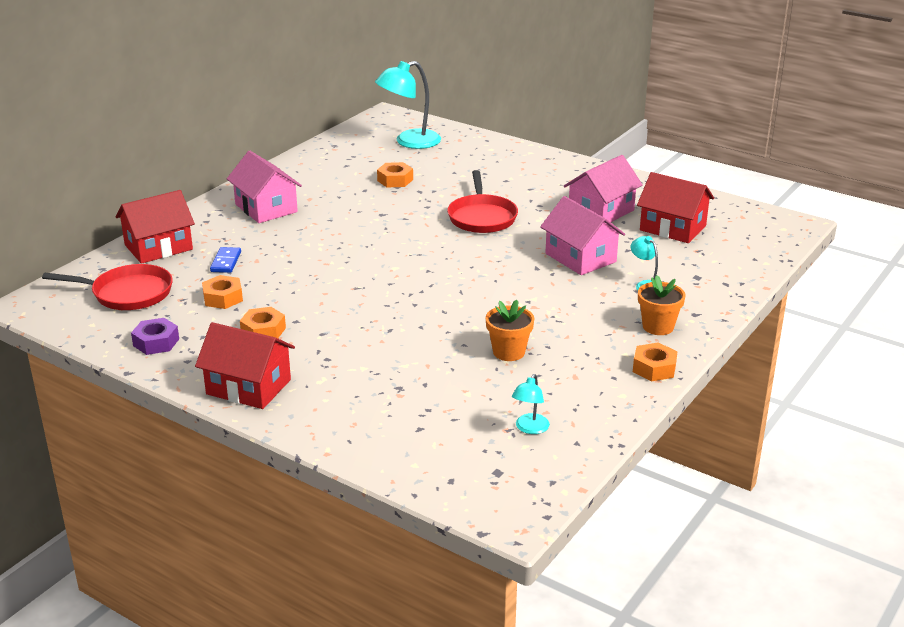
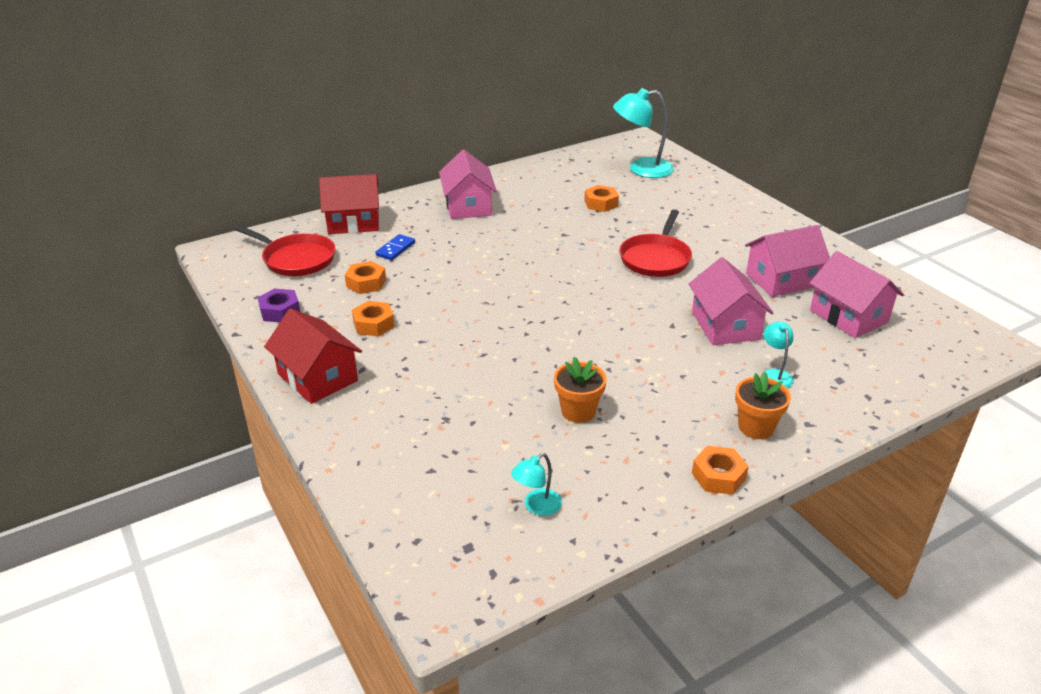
camera: 25 degrees right, 5 degrees up
red house [637,172,714,243] -> pink house [809,251,904,338]

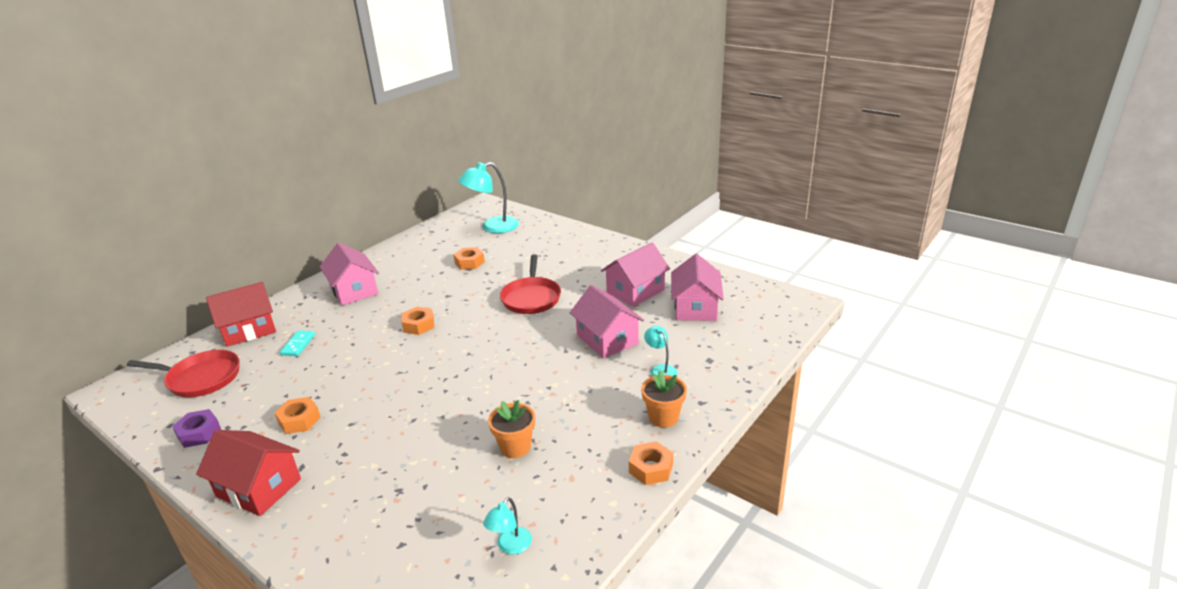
camera: 20 degrees left, 5 degrees down
orange nut [345,261,386,294] -> orange nut moved to [402,307,434,335]
blue domino [375,234,415,260] -> turquoise domino [280,330,315,356]
pink house [809,251,904,338] -> pink house turned 60 degrees clockwise [671,254,724,321]

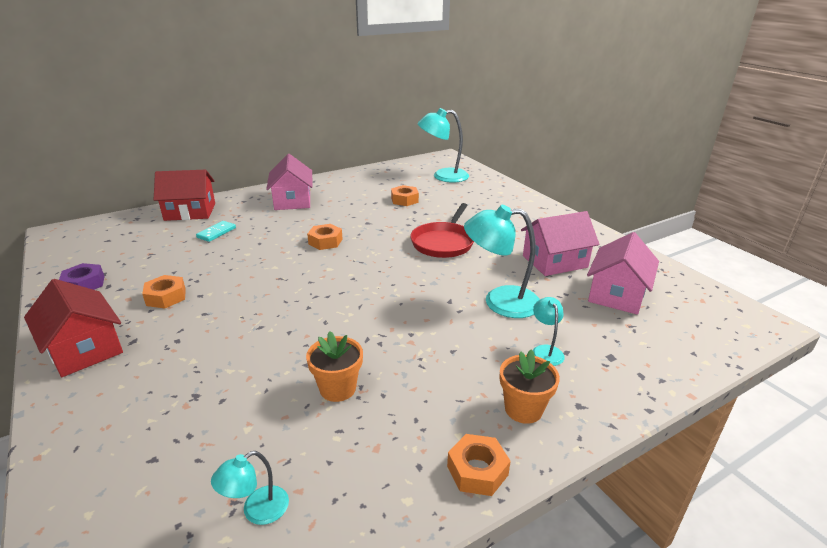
camera: 20 degrees right, 0 degrees up
red pan [127,350,240,397] -> none
pink house [570,285,644,358] -> turquoise lamp [464,205,540,318]

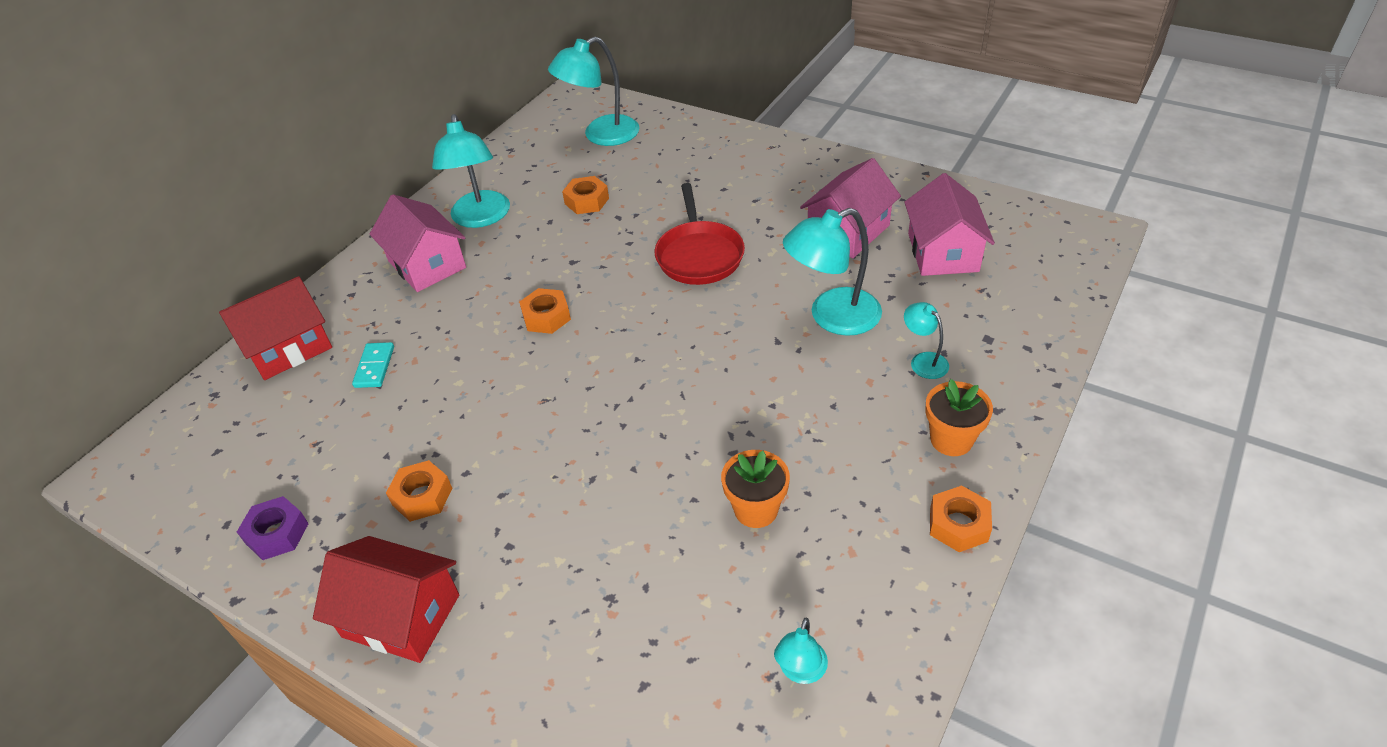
camera: 25 degrees left, 15 degrees up
none -> turquoise lamp [432,114,510,228]

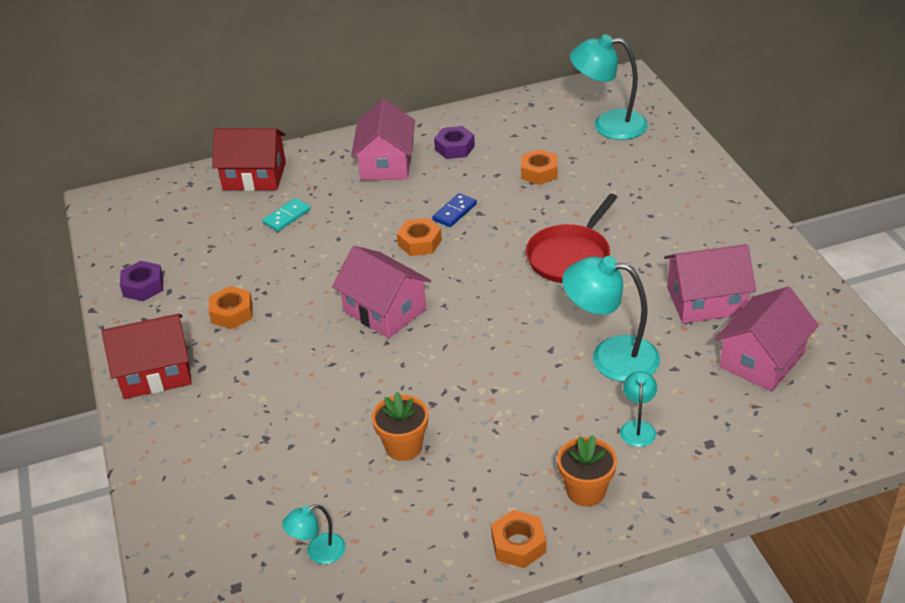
camera: 40 degrees right, 5 degrees down
red house [313,536,459,663] -> red house turned 75 degrees counterclockwise [102,314,192,399]
turquoise lamp [432,114,510,228] -> purple nut [434,126,475,159]
none -> pink house [332,246,431,338]
none -> blue domino [432,193,477,227]

